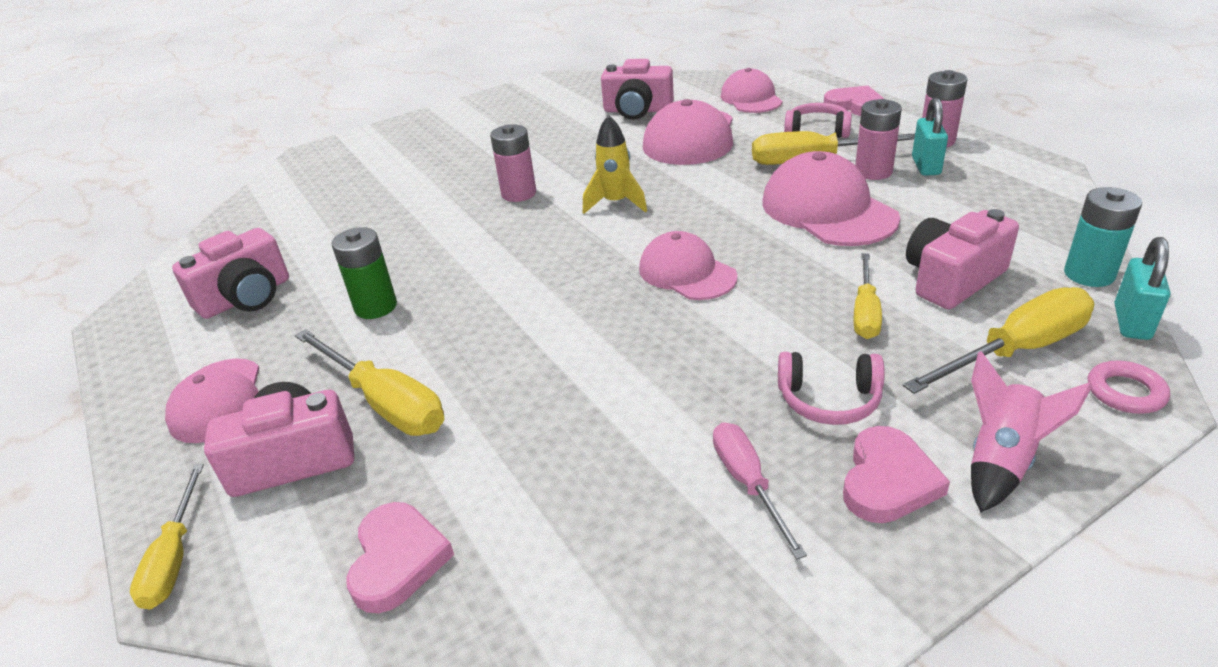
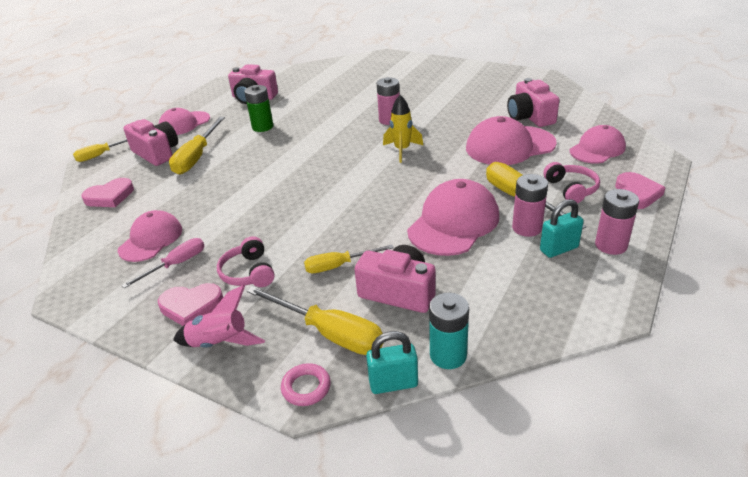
camera: 60 degrees right, 0 degrees up
pink cap [639,231,738,300] -> pink cap moved to [118,210,182,262]

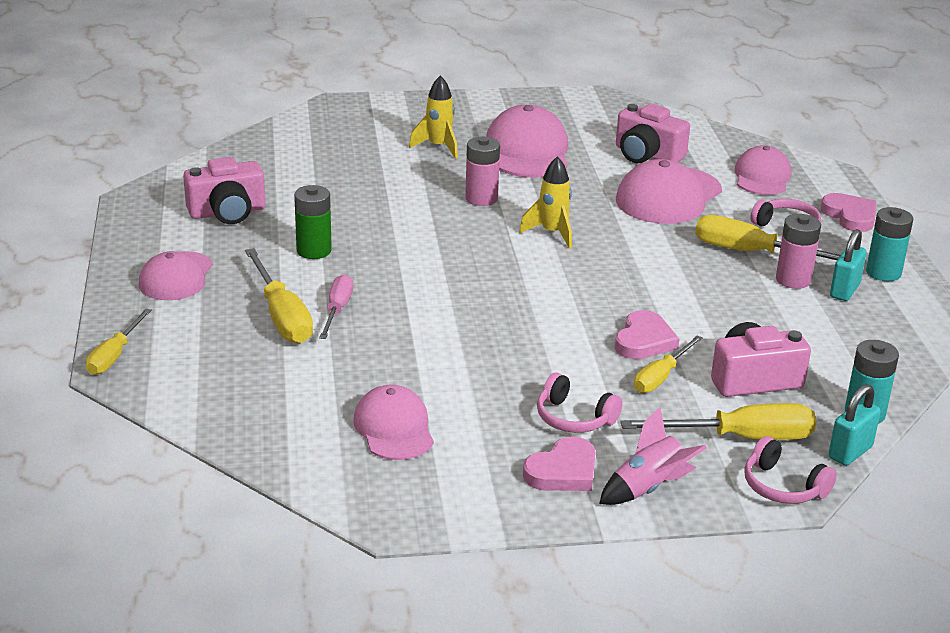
camera: 40 degrees left, 5 degrees down
pink heart [82,178,134,207] -> pink heart moved to [615,310,679,359]
pink screwdriver [121,238,204,288] -> pink screwdriver moved to [319,274,353,339]
pink camera [123,119,178,166] -> none
pink ring [281,363,331,406] -> pink headphones [744,436,837,504]
pink cap [407,179,499,256] -> pink cap moved to [486,105,568,178]
pink battery [595,189,639,255] -> turquoise battery [866,207,913,281]
none -> yellow rocket [409,75,458,159]

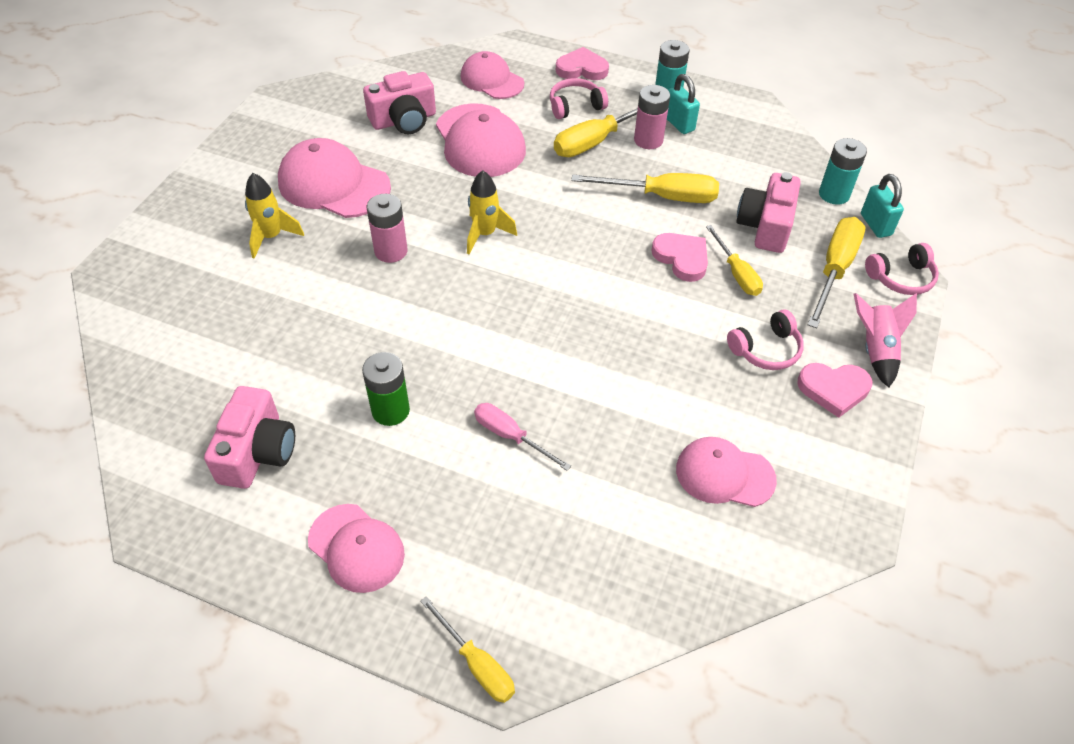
camera: 60 degrees left, 20 degrees up
yellow screwdriver [245,248,313,344] -> yellow screwdriver moved to [571,173,719,203]
pink heart [523,436,596,491] -> pink heart turned 105 degrees clockwise [797,363,873,418]

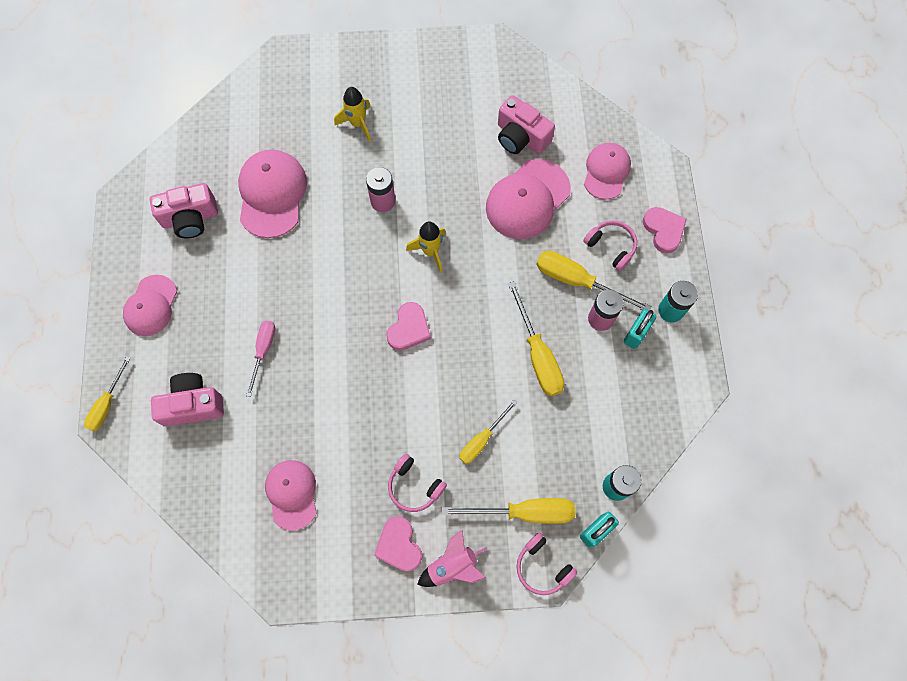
camera: 65 degrees right, 20 degrees up
pink cap [278,138,391,218] -> pink cap moved to [238,149,307,238]
green battery [362,352,410,426] -> none
pink heart [651,233,708,282] -> pink heart moved to [386,302,431,350]
pink camera [736,172,801,253] -> pink camera moved to [151,373,224,427]

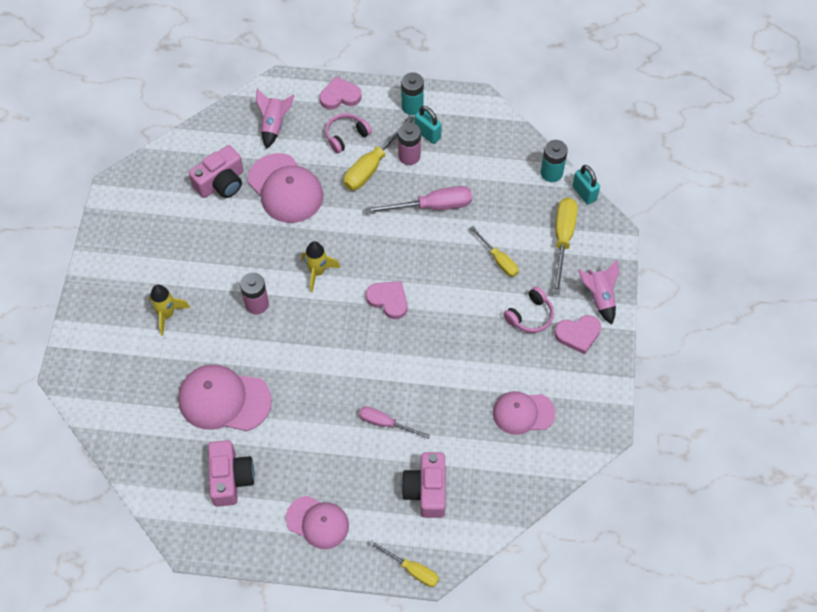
camera: 80 degrees left, 10 degrees down
yellow screwdriver [508,281,564,396] -> pink screwdriver [365,186,472,214]
pink headphones [516,533,577,595] -> none
pink cap [584,143,631,200] -> pink rocket [256,88,295,149]

